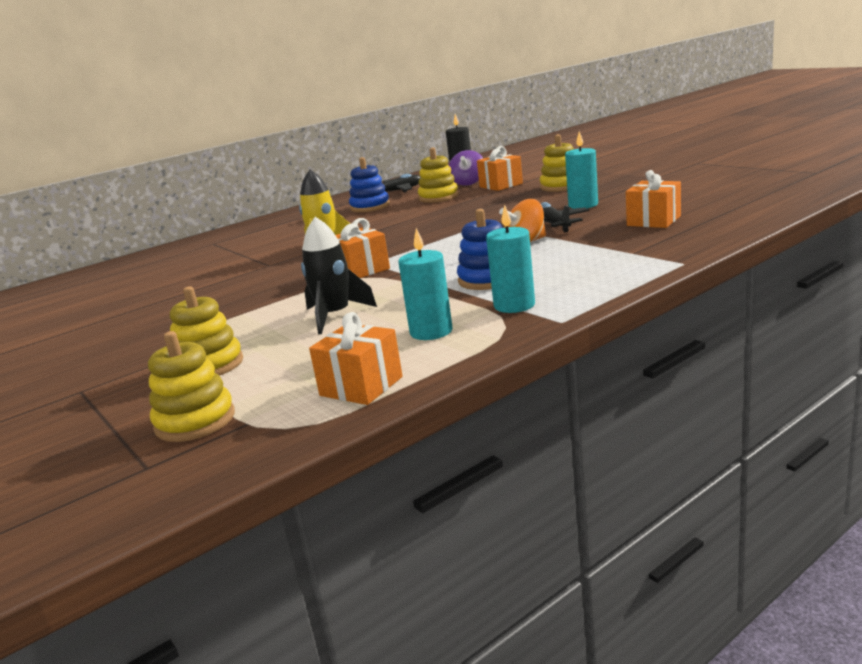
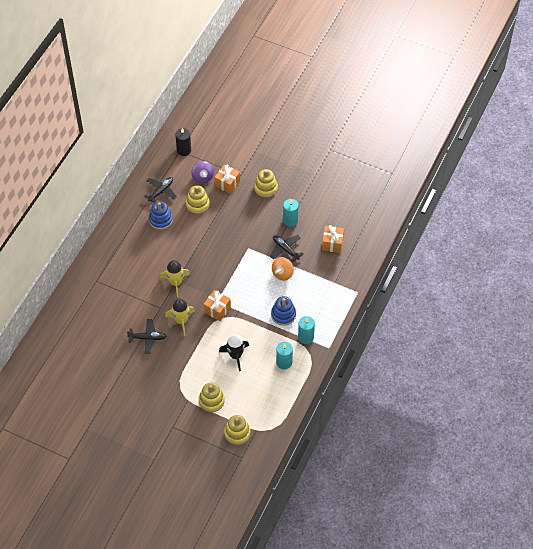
camera: 30 degrees left, 35 degrees up
orange gift [309,312,402,405] -> none
none -> black plane [127,319,166,354]
none -> yellow rocket [165,299,195,336]

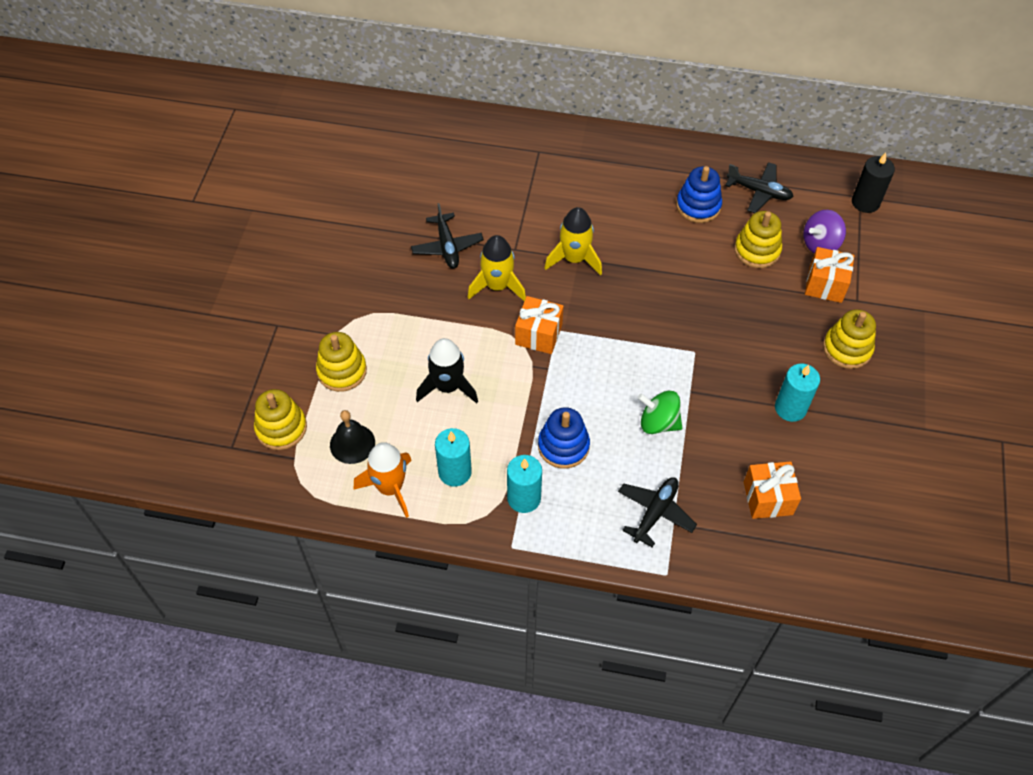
camera: 75 degrees right, 0 degrees up
black plane [270,235,304,262] -> black plane moved to [618,477,697,547]
orange spinning top [272,257,293,281] -> green spinning top [637,391,682,434]
none -> black bell [330,410,375,464]
none -> orange rocket [354,442,412,518]

